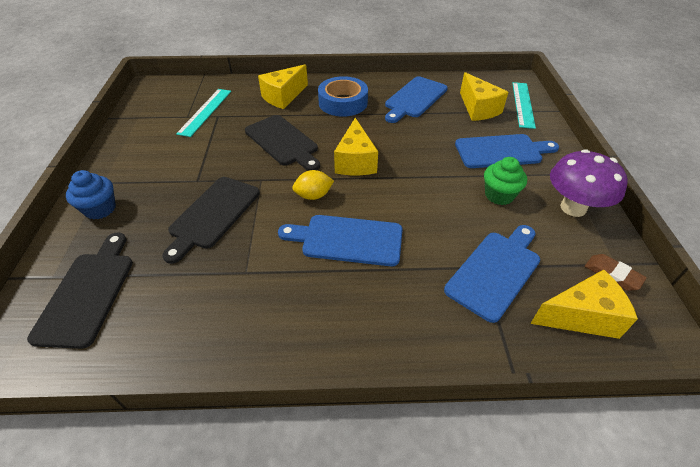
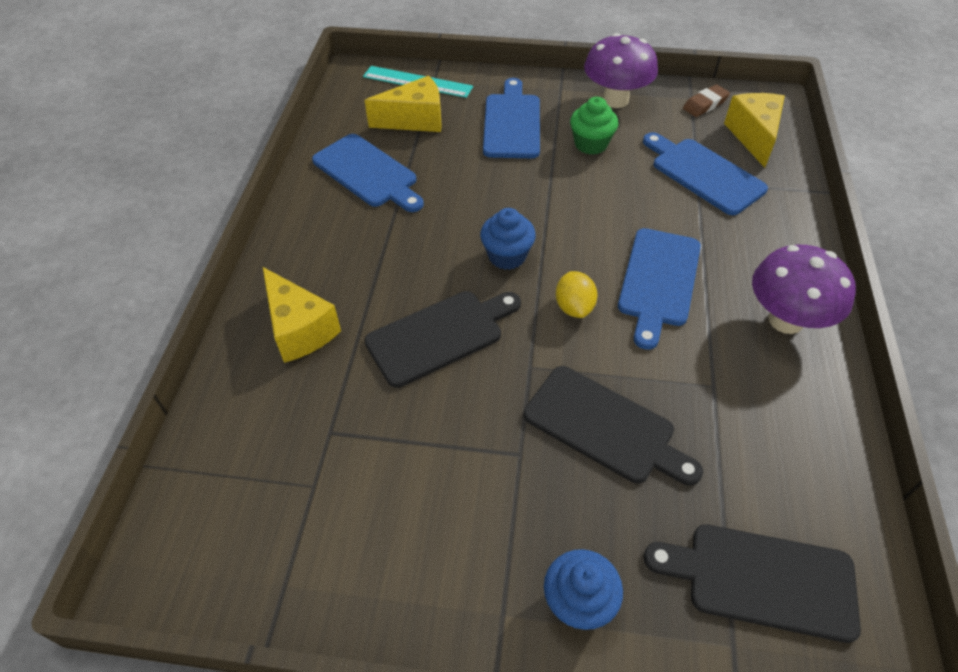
camera: 80 degrees left, 5 degrees up
turquoise ruler [176,89,231,137] -> none
blue tape [318,76,368,117] -> none
yellow cheese [334,118,378,175] -> blue cupcake [480,208,536,270]
none -> purple mushroom [752,245,856,334]

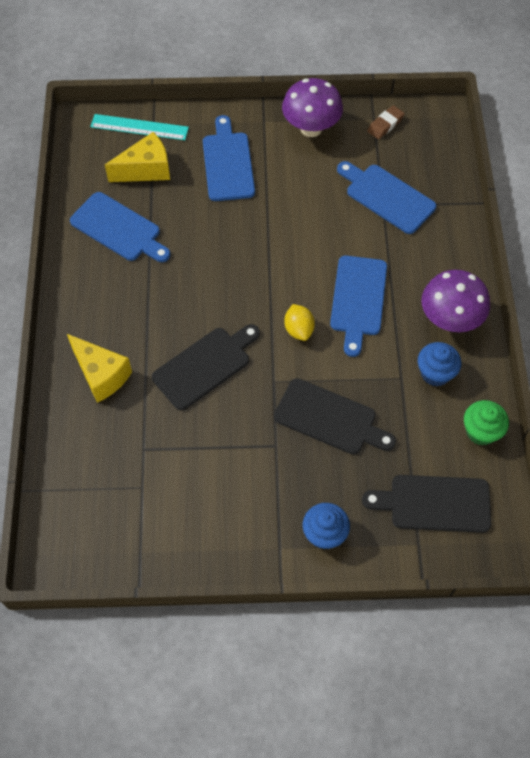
camera: 10 degrees left, 10 degrees up
blue cupcake [480,208,536,270] -> blue cupcake moved to [418,342,461,386]
green cupcake [570,97,619,155] -> green cupcake moved to [464,400,509,445]
yellow cheese [724,93,785,168] -> none

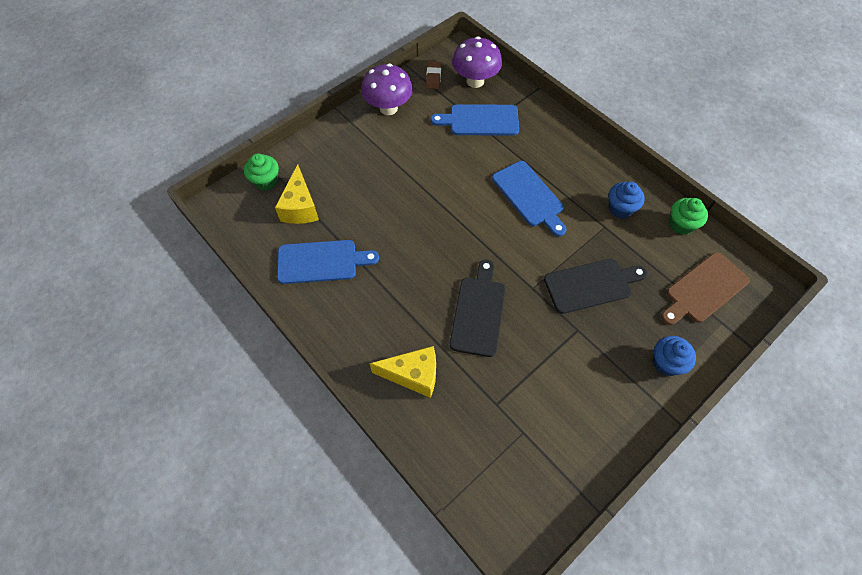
camera: 40 degrees left, 0 degrees up
turquoise ruler [90,114,189,140] -> green cupcake [244,153,279,191]
yellow cheese [105,132,170,182] -> yellow cheese turned 150 degrees clockwise [275,164,319,224]
blue cutting board [203,115,255,201] -> none
yellow lemon [284,304,315,341] -> none
black cutting board [362,475,491,533] -> brown cutting board [661,252,750,325]
purple mushroom [422,270,490,332] -> purple mushroom moved to [452,36,502,88]

